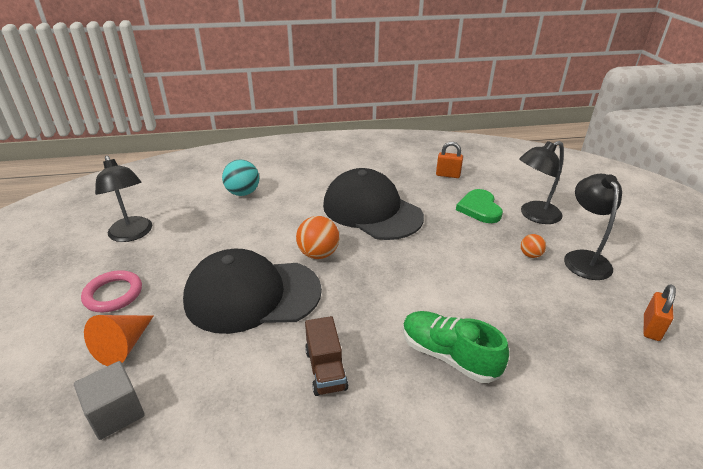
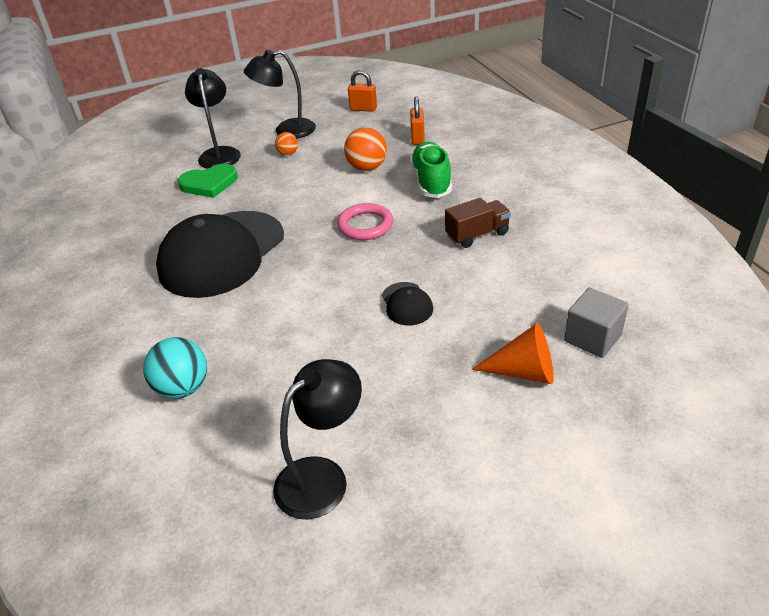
camera: 100 degrees left, 5 degrees up
pink ring [81,270,142,312] -> pink ring moved to [337,203,393,240]
black cap [183,249,322,334] -> black cap [382,282,433,325], size x0.41
orange ball [296,216,340,259] -> orange ball moved to [344,127,387,171]
green shoe [403,311,509,383] -> green shoe turned 150 degrees clockwise [410,142,452,198]
orange padlock [436,142,463,178] -> orange padlock moved to [410,96,425,145]
black lamp [519,141,564,224] -> black lamp turned 150 degrees counterclockwise [185,68,241,169]

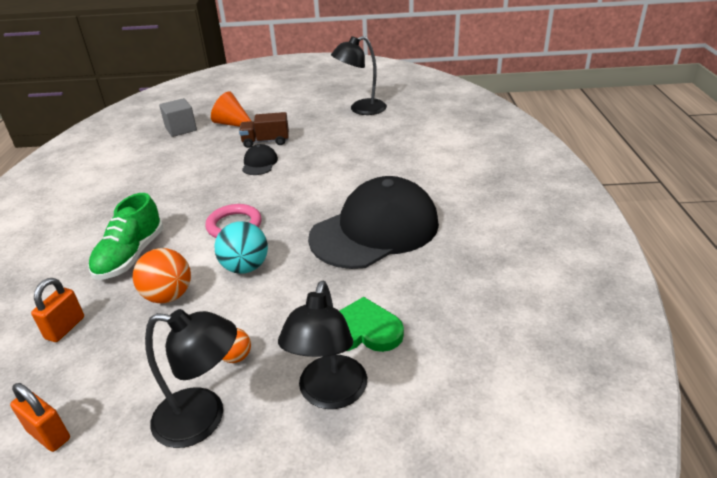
camera: 160 degrees left, 5 degrees down
turquoise ball [143,337,207,399] -> turquoise ball moved to [214,221,268,274]
brown truck [445,198,511,248] -> brown truck moved to [239,112,289,148]

